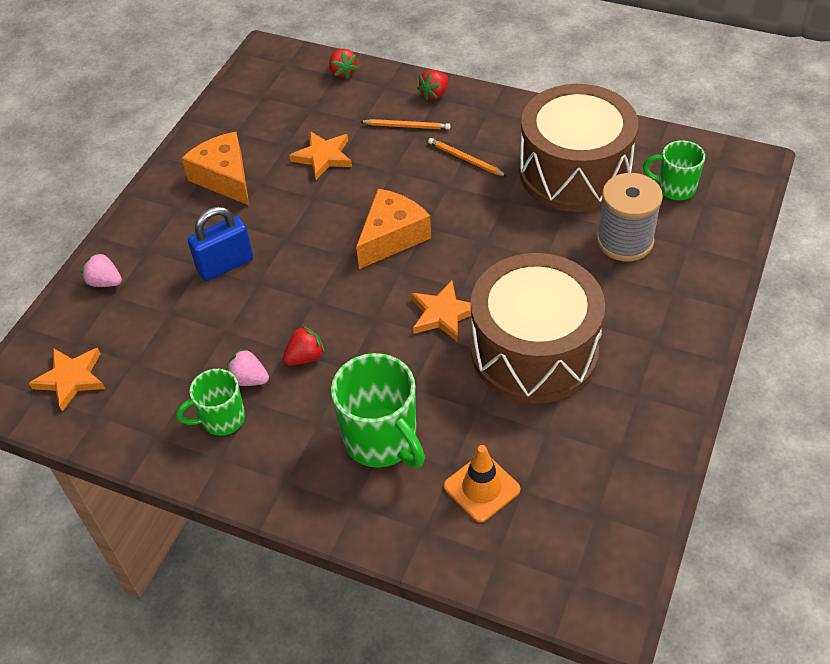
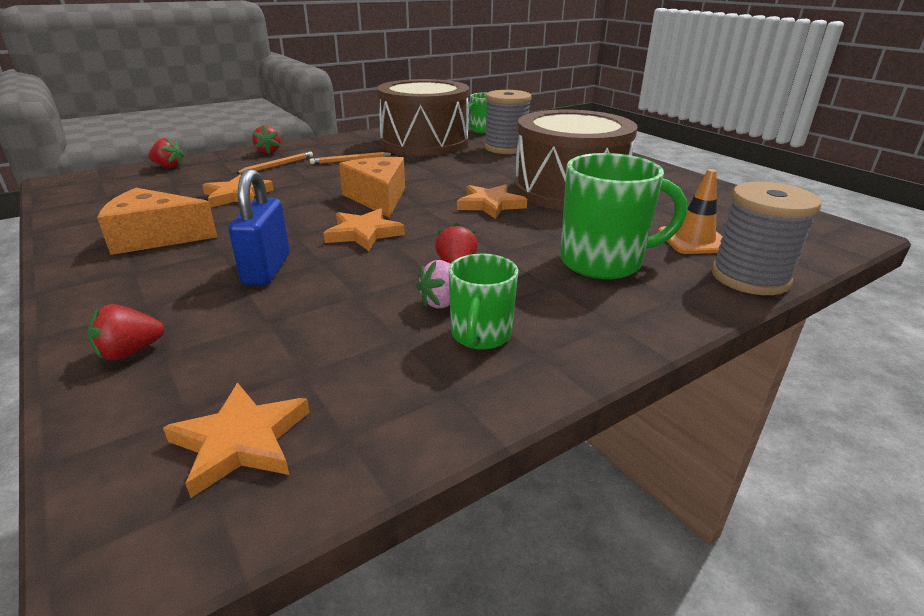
camera: 60 degrees left, 20 degrees down
pink strawberry [81,252,122,287] -> red strawberry [87,304,165,360]
none -> orange star [324,208,405,251]
none -> grey spool [711,181,821,295]

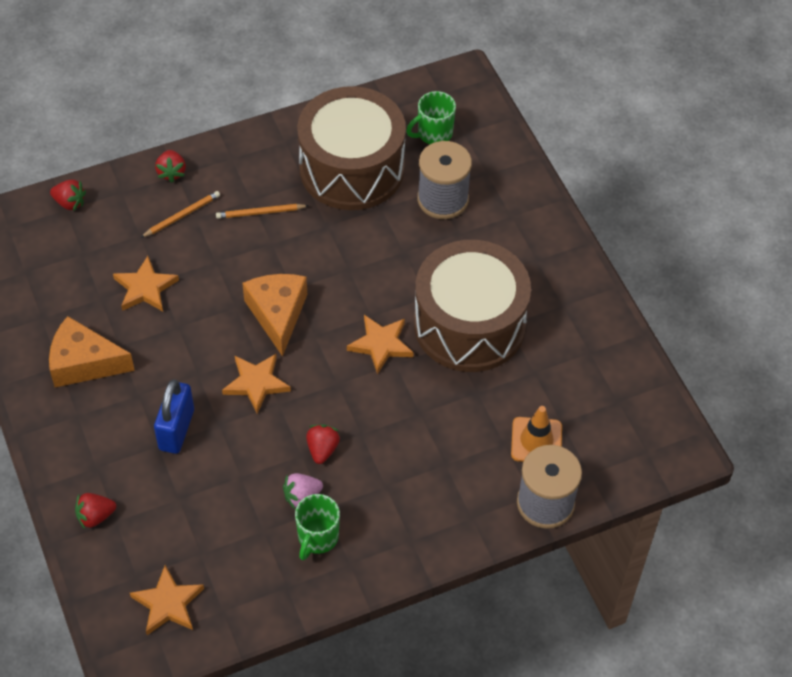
camera: 10 degrees right, 25 degrees up
green mug [560,153,687,279] -> none

